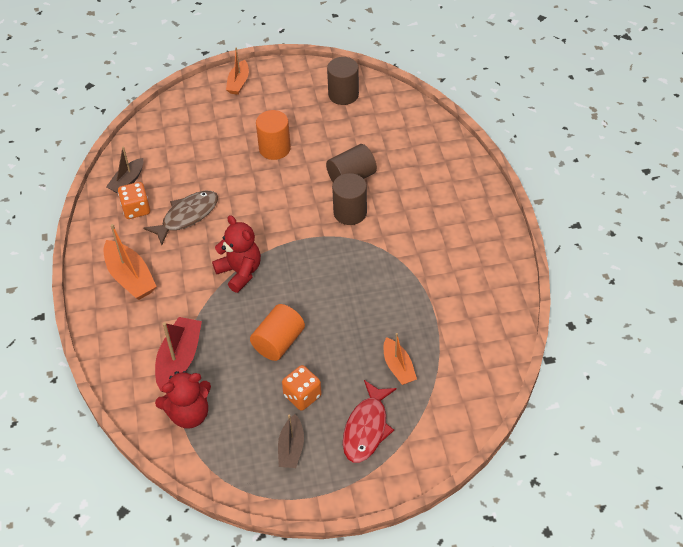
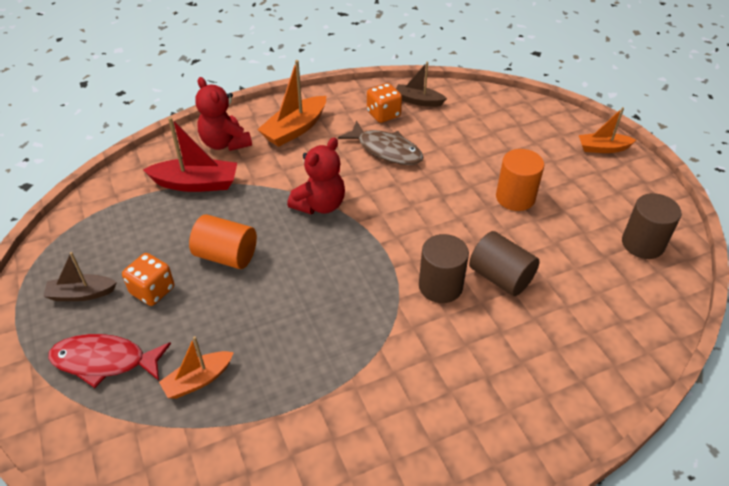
camera: 75 degrees right, 5 degrees down
red teddy bear [155,371,211,429] -> red teddy bear moved to [195,77,252,151]

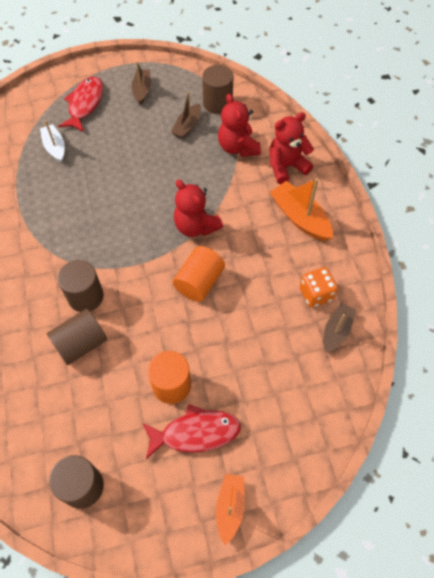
camera: 100 degrees right, 15 degrees up
orange dice [122,253,174,306] -> none
red boat [143,117,237,192] -> red teddy bear [218,93,261,157]
orange boat [159,336,234,399] -> white boat [40,120,65,163]
orange cylinder [189,214,257,269] -> orange cylinder moved to [173,246,225,302]
brown fish [338,121,423,165] -> none
none -> red fish [142,404,241,459]
none -> brown boat [171,91,201,139]
none -> brown cylinder [202,65,233,114]

